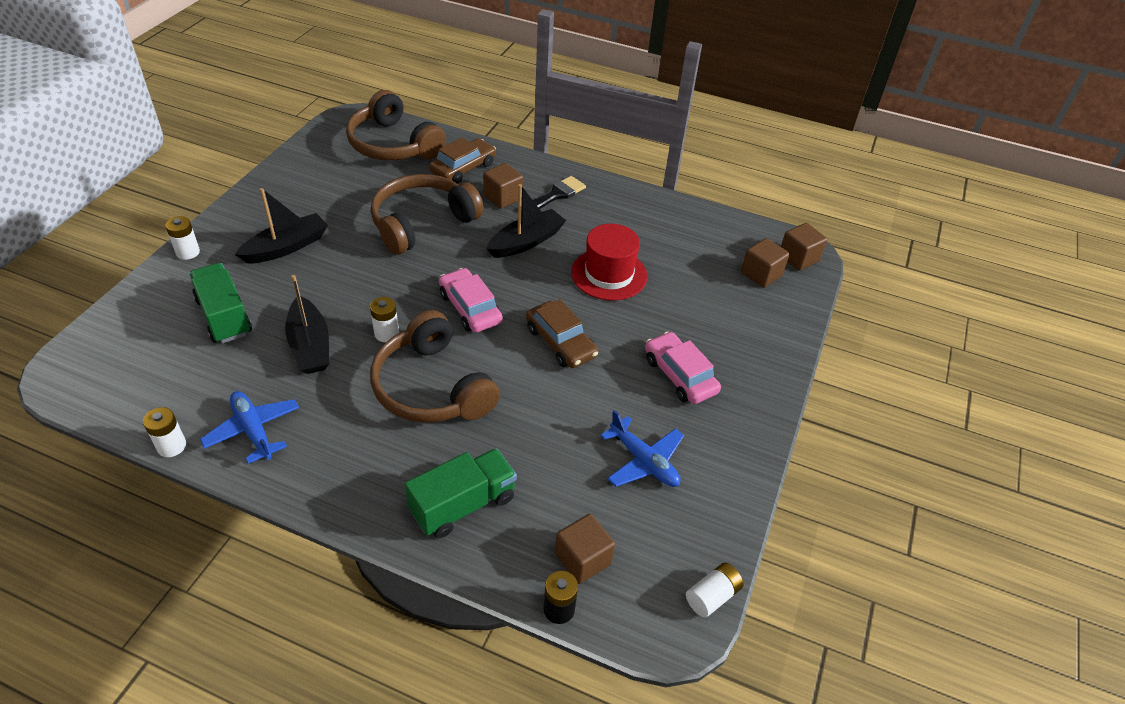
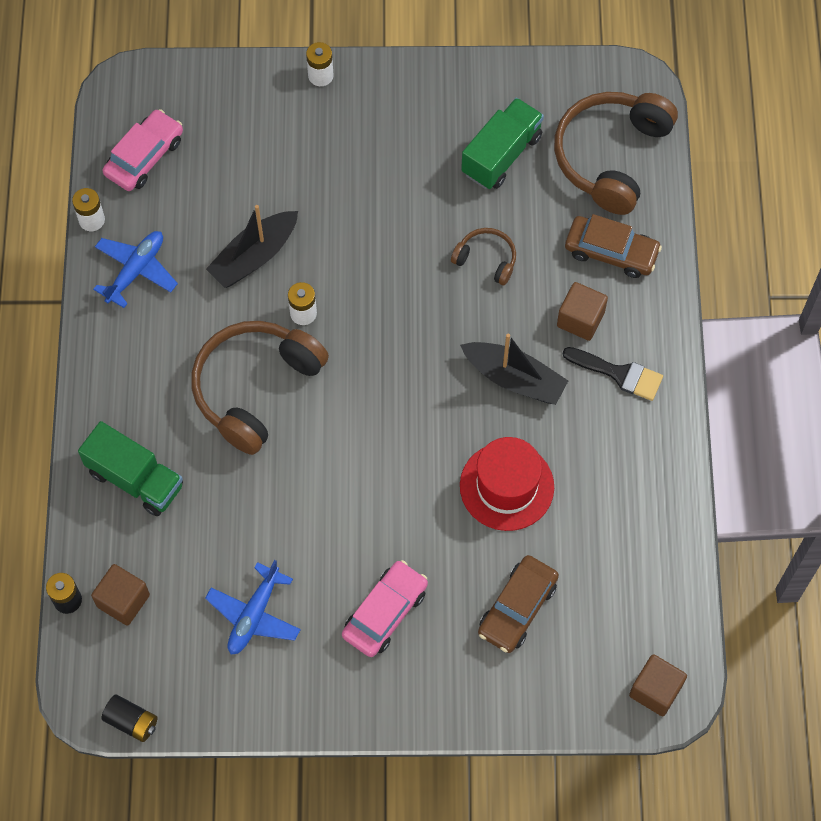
camera: 70 degrees right, 20 degrees up
green truck [189,263,252,343] -> green truck moved to [461,98,544,189]
black boat [234,188,328,264] -> none
brown headphones [371,174,484,255] -> brown headphones [451,228,516,285], size x0.48
pink car [439,268,503,333] -> pink car moved to [102,109,183,191]
brown car [526,299,599,368] -> brown car moved to [478,555,559,653]
white battery [686,563,743,618] -> black battery [101,694,157,742]
brown cube [741,238,790,288] -> none

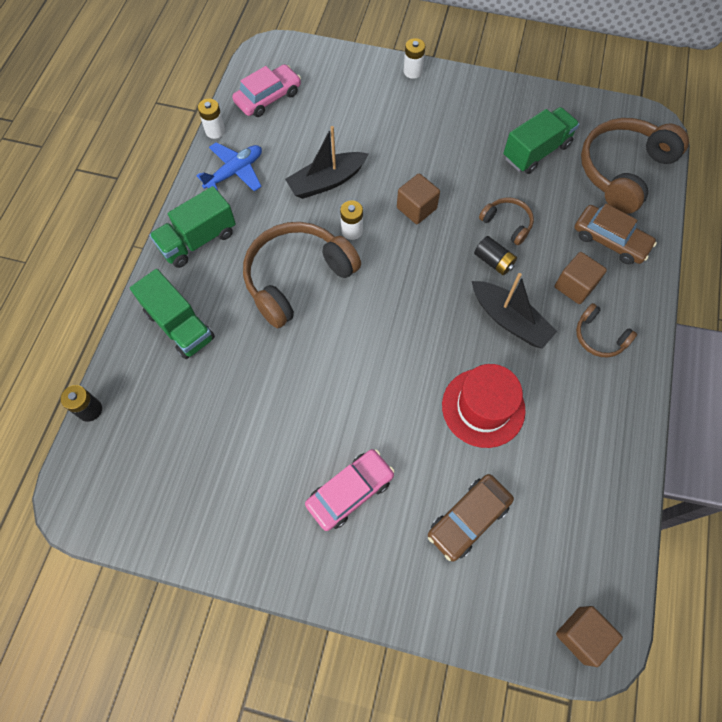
camera: 15 degrees right, 0 degrees up
brown cube [91,564,150,625] -> brown cube moved to [397,173,440,224]
black battery [101,694,157,742] -> black battery moved to [474,236,517,275]
blue plane [205,560,301,654] -> none
black brush [563,347,663,401] -> brown headphones [576,303,637,358]
none -> green truck [149,186,236,268]

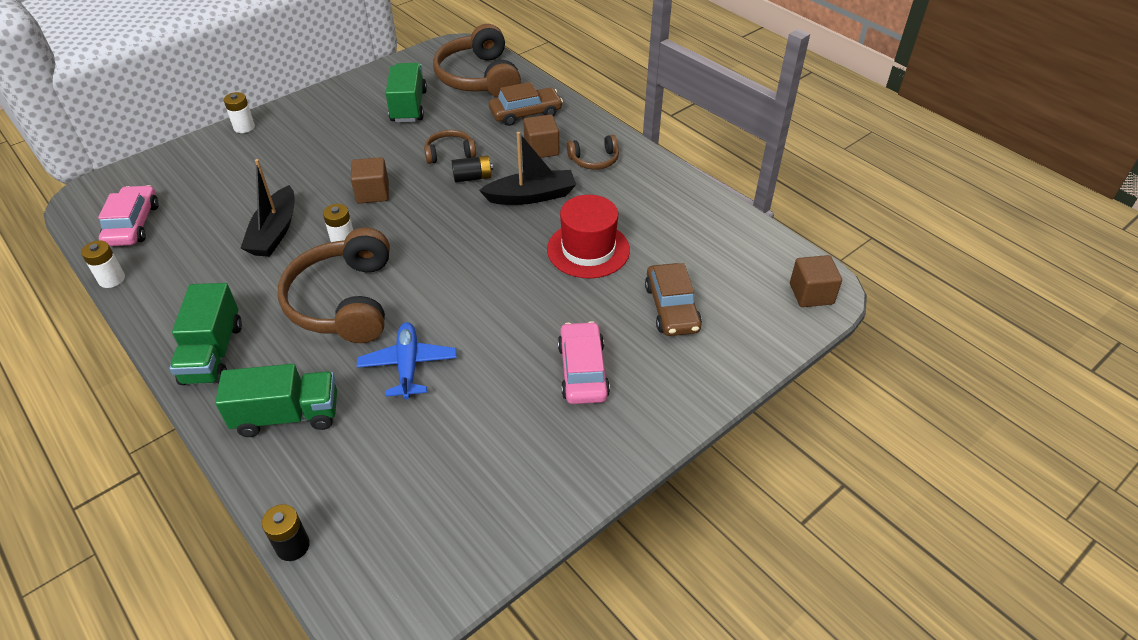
camera: 55 degrees left, 20 degrees down
blue plane [196,142,262,192] -> blue plane moved to [357,322,457,399]

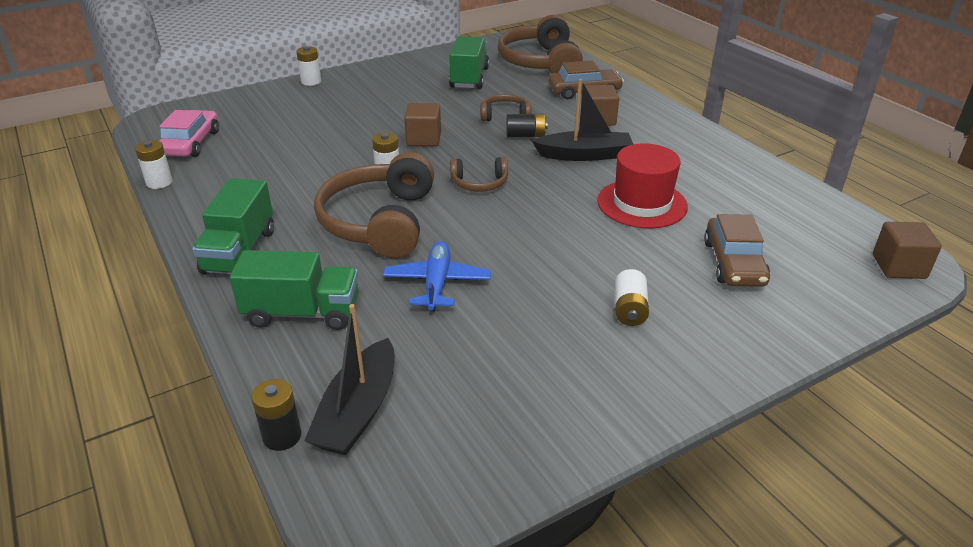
camera: 10 degrees right, 10 degrees down
black boat [240,159,295,257] -> black boat moved to [304,304,394,455]
pink car [558,321,610,404] -> white battery [615,269,649,326]
brown headphones [567,135,619,170] -> brown headphones moved to [450,157,508,192]

